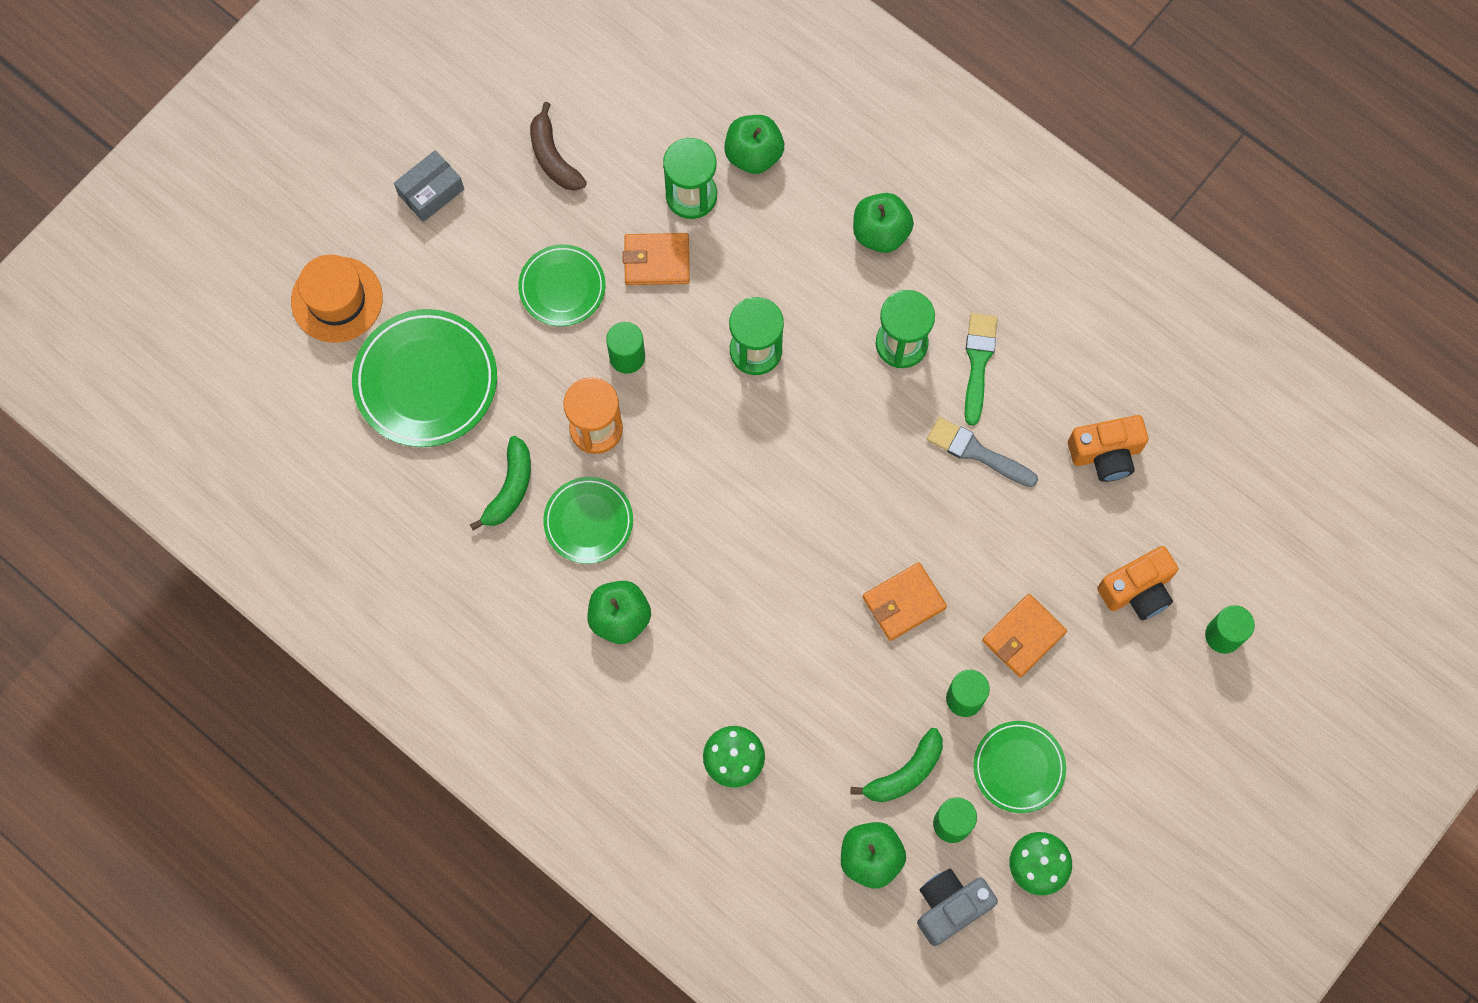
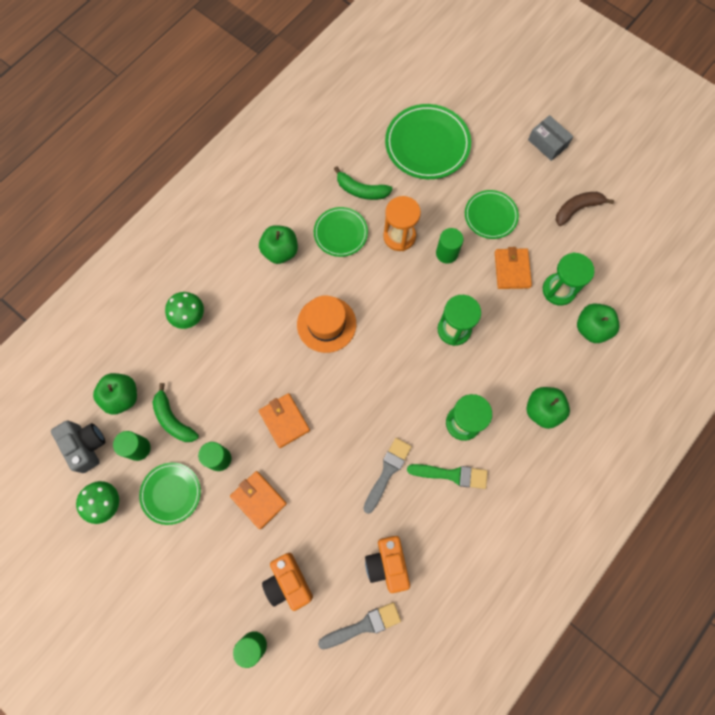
camera: 90 degrees right, 0 degrees up
orange hat [291,255,383,343] -> orange hat moved to [297,295,356,353]
none -> grey brush [318,602,401,649]

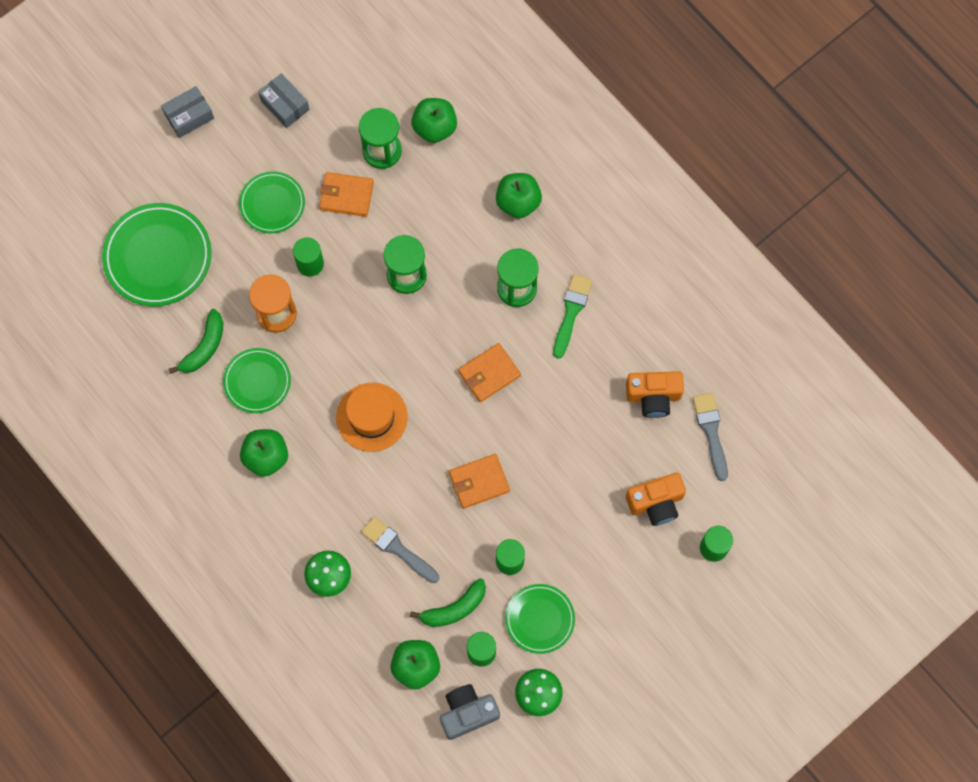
camera: 80 degrees left, 0 degrees up
orange wallet [230,471,287,529] -> orange wallet moved to [458,343,521,402]
grey brush [363,438,412,514] -> grey brush moved to [361,516,439,583]
brown banana [556,192,614,226] -> grey box [258,73,310,128]

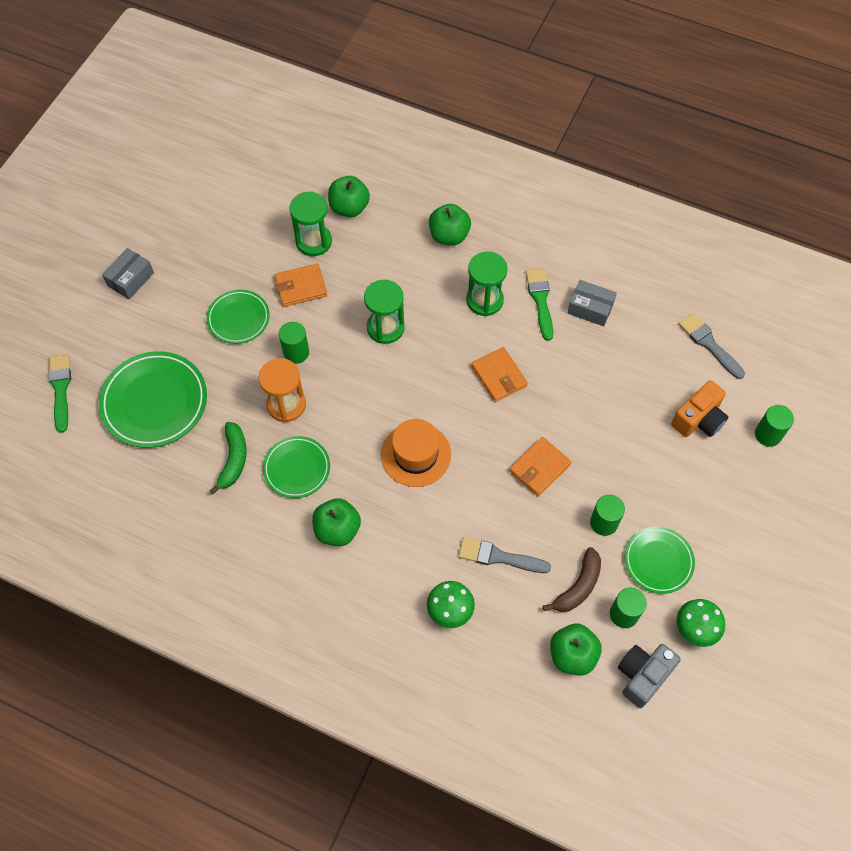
camera: 25 degrees left, 10 degrees down
grey box [258,73,310,128] -> grey box moved to [568,280,617,327]
green banana [410,578,486,627] -> brown banana [543,547,601,612]
orange wallet [458,343,521,402] -> orange wallet turned 60 degrees counterclockwise [471,347,528,402]
orange camera [626,371,684,418] -> none
none -> green brush [48,354,71,433]

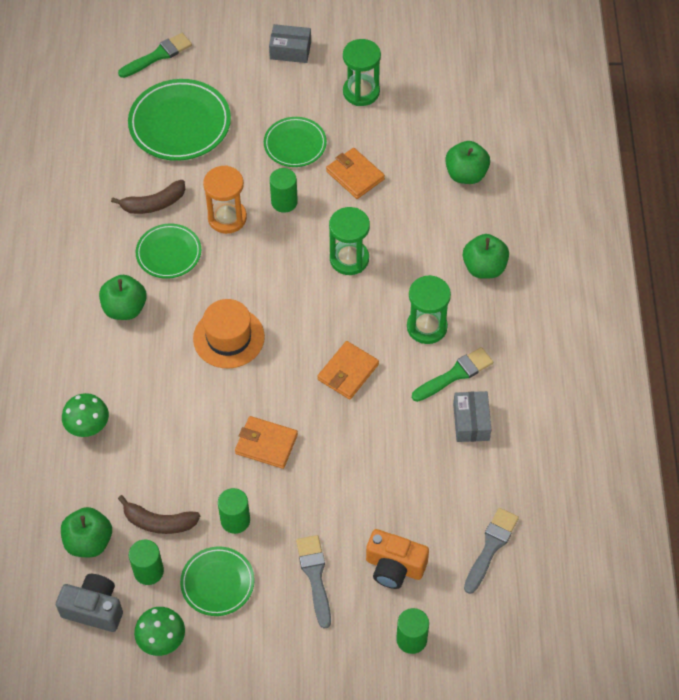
camera: 65 degrees right, 5 degrees down
green banana [209,422,247,494] -> brown banana [111,180,185,214]
green hourglass [289,191,332,256] -> green hourglass moved to [343,39,381,106]
grey brush [458,537,551,573] -> grey brush moved to [296,535,331,629]

